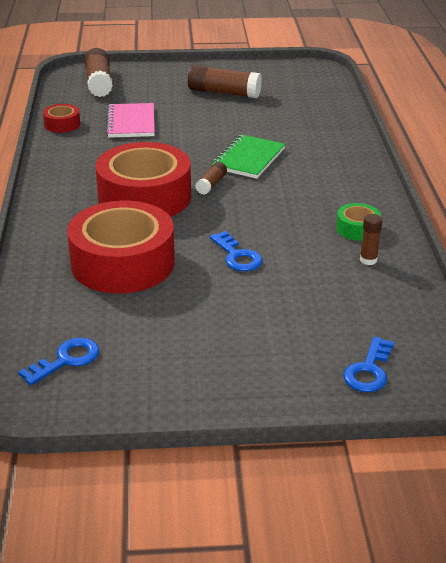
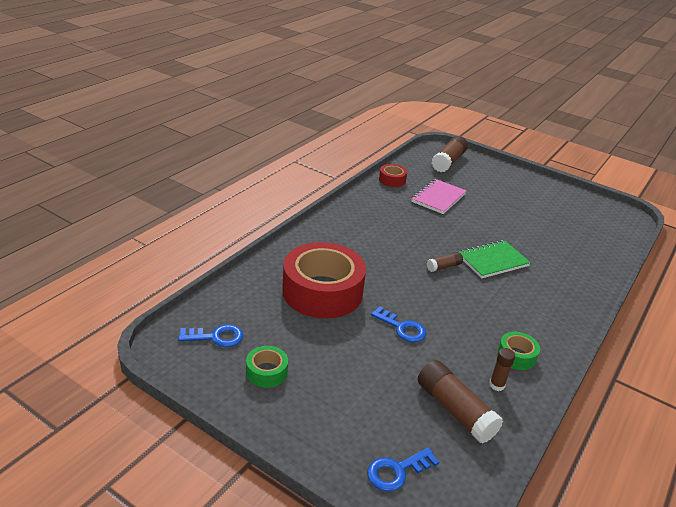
camera: 35 degrees right, 0 degrees up
red tape [96,142,191,217] -> none
brown glue stick [188,65,262,98] -> brown glue stick moved to [418,360,503,444]
blue key [210,231,262,271] -> blue key turned 60 degrees counterclockwise [371,306,427,342]
none -> green tape [246,346,288,388]

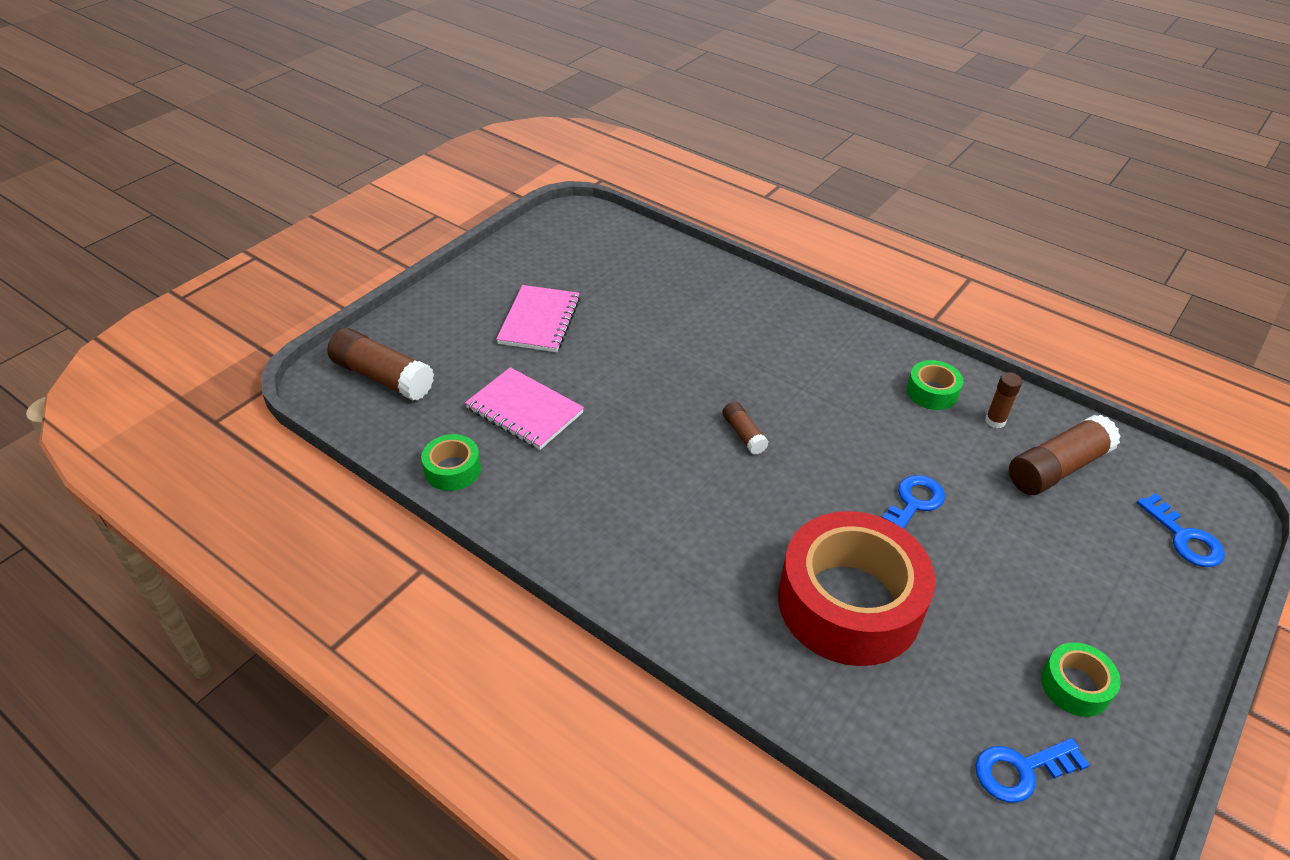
camera: 85 degrees left, 10 degrees up
blue key [178,324,243,347] -> blue key turned 105 degrees counterclockwise [975,738,1089,803]
red tape [379,164,407,187] -> green tape [421,434,481,491]
green notebook [459,240,531,278] -> none
none -> pink notebook [496,285,580,352]

